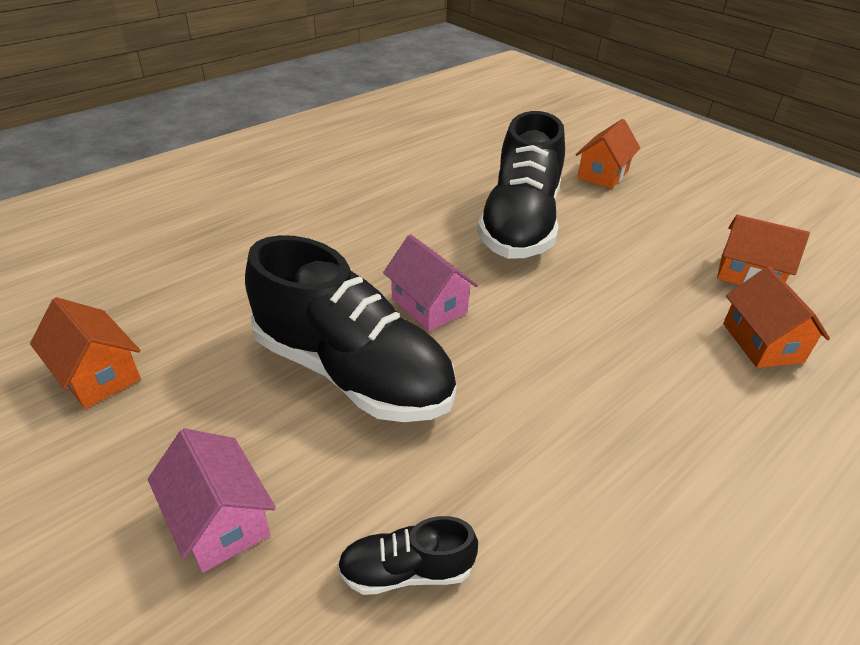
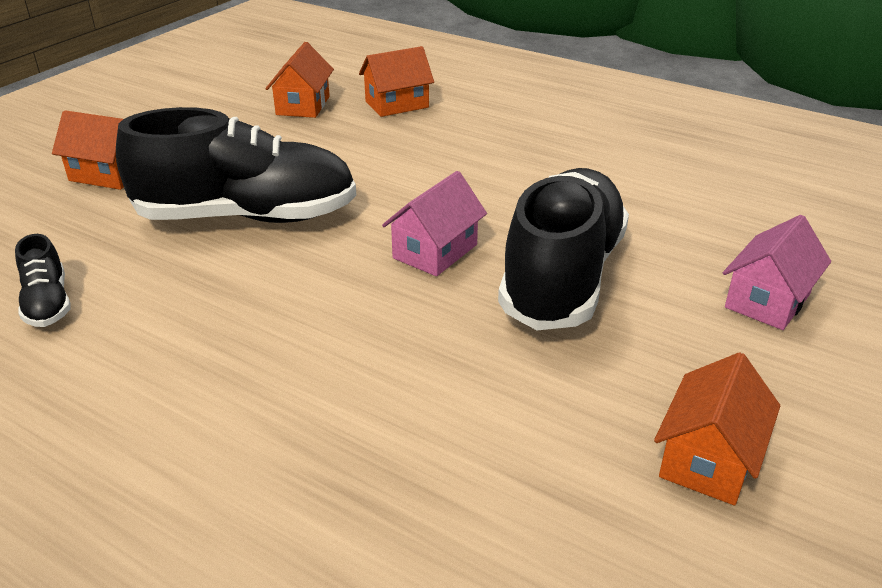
camera: 105 degrees left, 5 degrees down
black shoe [337,516,478,595] -> black shoe moved to [15,234,70,327]

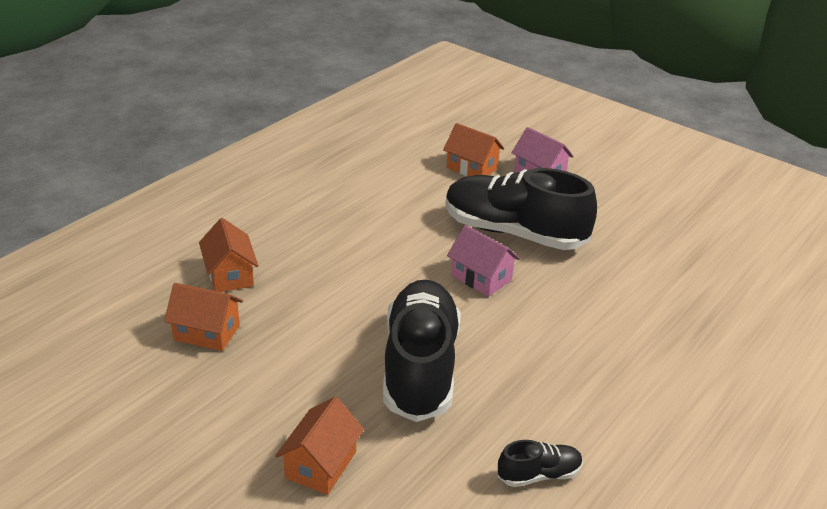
camera: 85 degrees left, 0 degrees up
orange house [654,352,780,505] -> orange house moved to [443,123,504,176]

